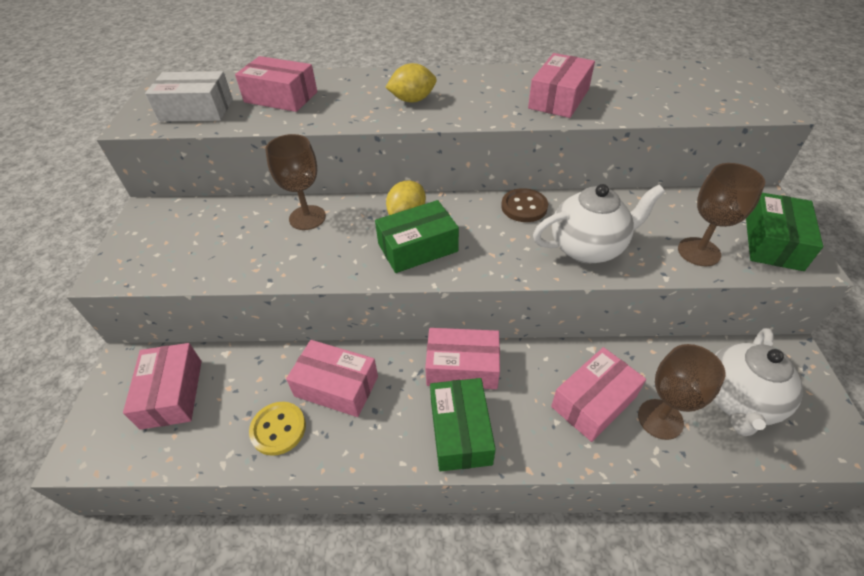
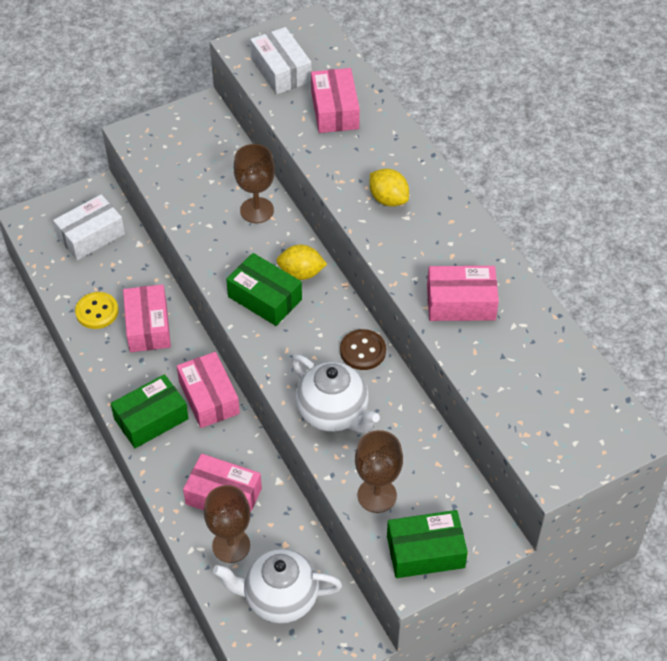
camera: 60 degrees right, 5 degrees up
pink box [123,343,202,430] -> white box [53,194,125,260]

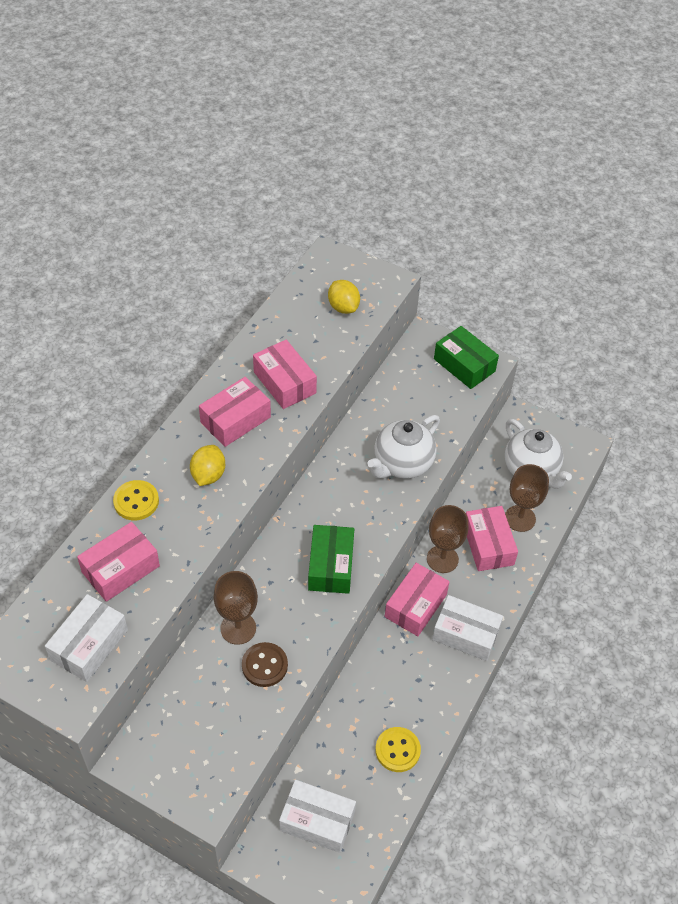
camera: 125 degrees left, 0 degrees up
green box [111,374,189,448] -> white box [432,595,503,661]
pink box [123,284,171,352] -> pink box moved to [199,377,271,447]
yellow lemon [276,245,327,280] -> yellow lemon moved to [328,280,360,314]
white teapot [291,355,380,433] -> white teapot turned 150 degrees counterclockwise [367,415,440,479]
brown button [340,329,386,370] -> brown button moved to [242,642,288,687]
brown goblet [355,430,403,513] -> brown goblet moved to [427,505,468,573]
none -> yellow button [113,480,159,520]

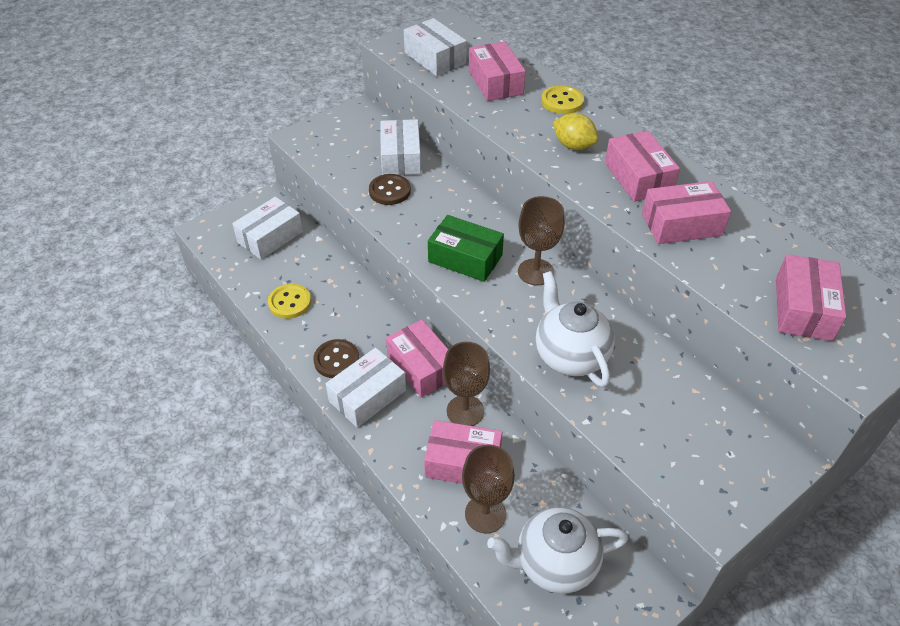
camera: 115 degrees right, 5 degrees down
brown goblet [214,571,258,645] -> brown goblet moved to [518,196,565,285]
yellow lemon [328,280,360,314] -> pink box [776,254,846,341]
green box [434,326,499,389] -> none
none -> brown button [313,339,359,378]
none -> white box [380,119,421,175]

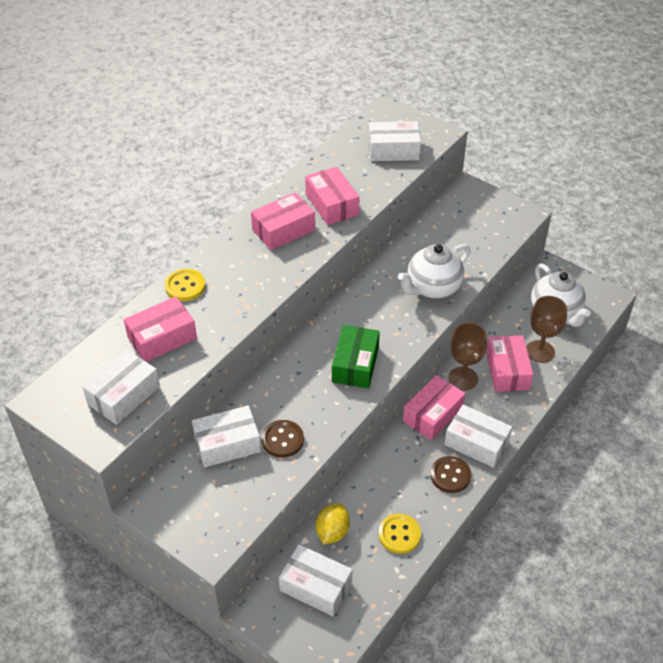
camera: 105 degrees left, 0 degrees up
brown goblet [518,196,565,285] -> none
yellow lemon [553,113,599,150] -> yellow lemon moved to [316,503,350,544]
pink box [776,254,846,341] -> white box [369,121,421,161]

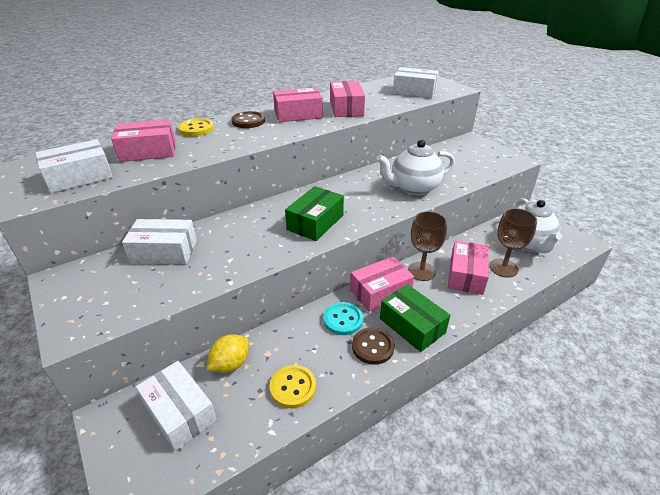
camera: 20 degrees right, 10 degrees down
brown button [262,420,304,458] -> brown button moved to [231,111,265,128]
white box [445,405,512,468] -> green box [380,284,450,352]
none -> turquoise button [324,302,363,335]

